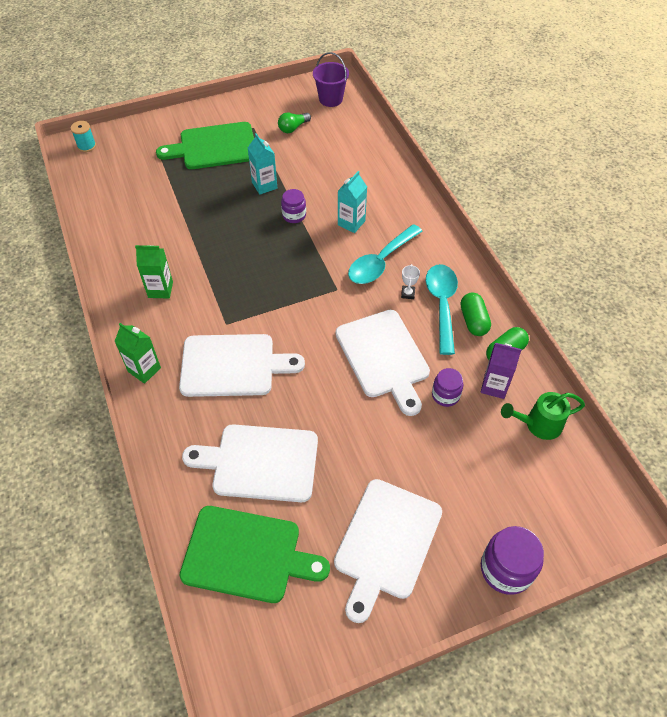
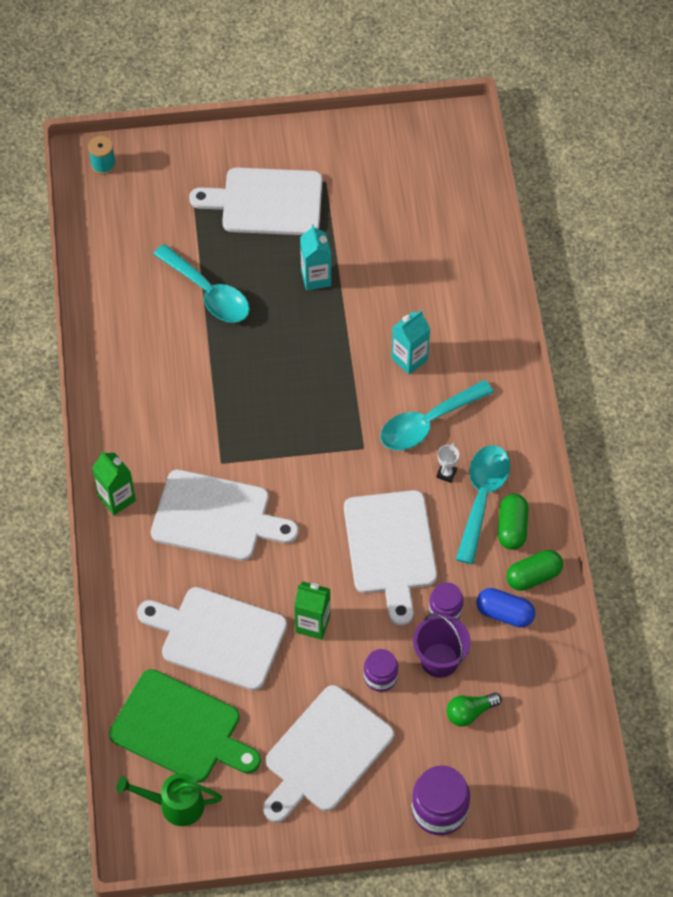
camera: 15 degrees right, 5 degrees up
green carton [135,245,173,299] -> green carton moved to [294,581,330,640]
green cutting board [156,122,254,169] -> white cutting board [189,167,322,235]
green light bulb [278,113,311,133] -> green light bulb moved to [447,692,502,727]
purple jar [281,189,306,223] -> purple jar moved to [364,649,398,692]
purple bucket [313,52,349,107] -> purple bucket moved to [413,613,471,678]
purple carton [481,343,522,399] -> blue capsule [476,588,535,628]
green watering can [501,392,585,440] -> green watering can moved to [116,773,222,826]
none -> turquoise spoon [153,244,250,323]

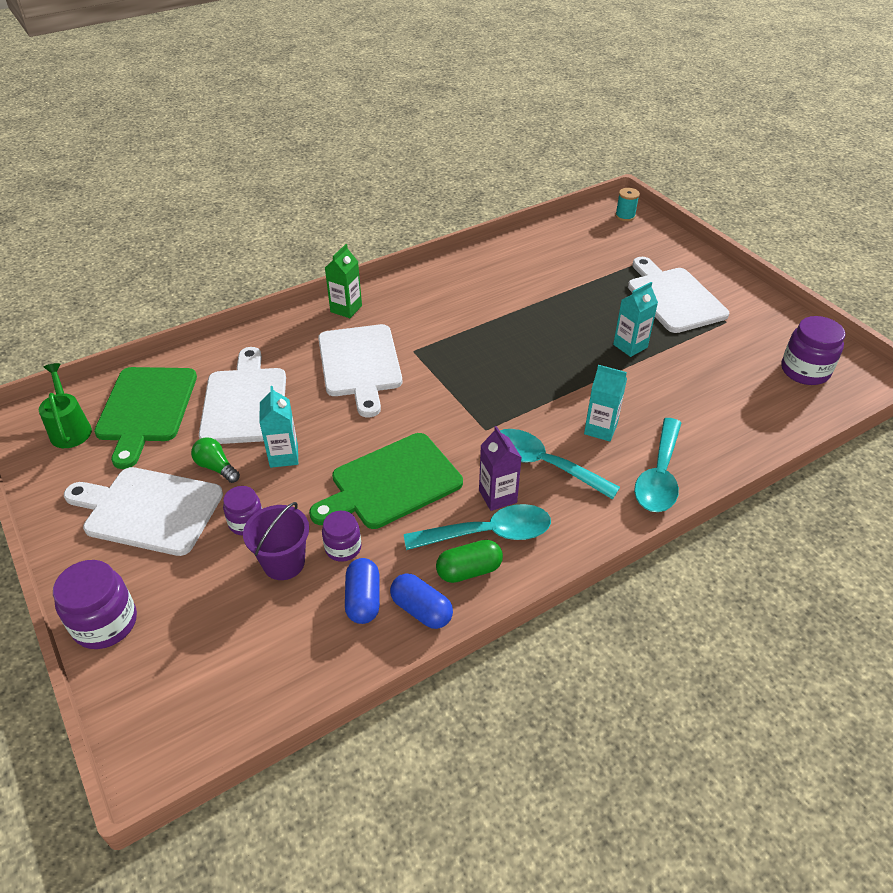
camera: 65 degrees right, 15 degrees down
turquoise spoon [153,244,250,323] -> turquoise spoon moved to [634,418,681,512]
green carton [294,581,330,640] -> turquoise carton [259,386,298,468]
white cutting board [344,490,437,625] -> green cutting board [309,433,463,529]
white trophy [437,443,459,483] -> purple carton [479,426,522,511]
green light bulb [447,692,502,727] -> green light bulb moved to [191,437,240,483]
green capsule [507,550,563,591] -> blue capsule [390,573,453,629]
none -> purple jar [781,316,845,385]

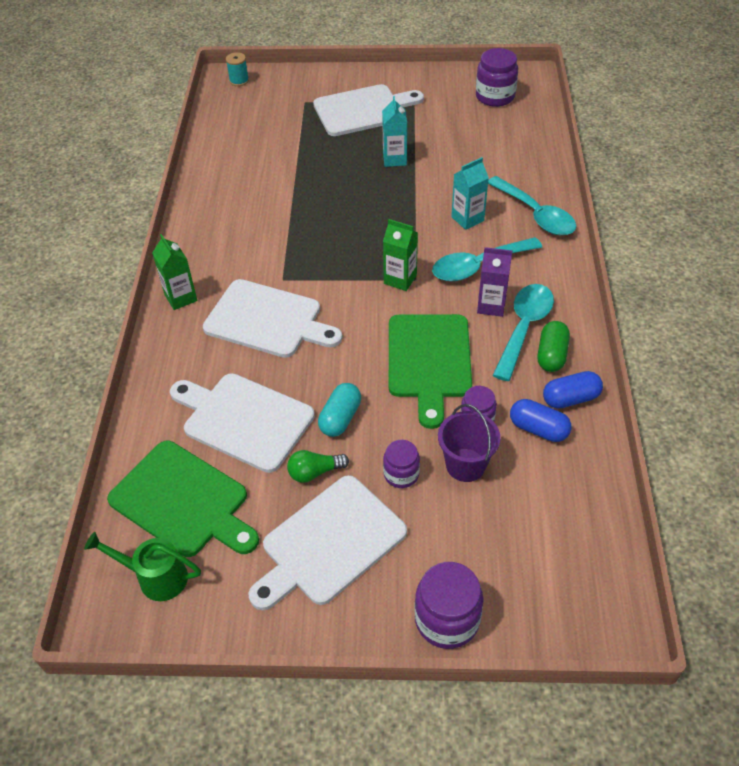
camera: 55 degrees left, 5 degrees up
turquoise carton [259,386,298,468] -> turquoise capsule [318,383,361,437]
white cutting board [628,257,729,333] -> white cutting board turned 150 degrees clockwise [313,84,424,136]
none -> green carton [383,219,418,291]

